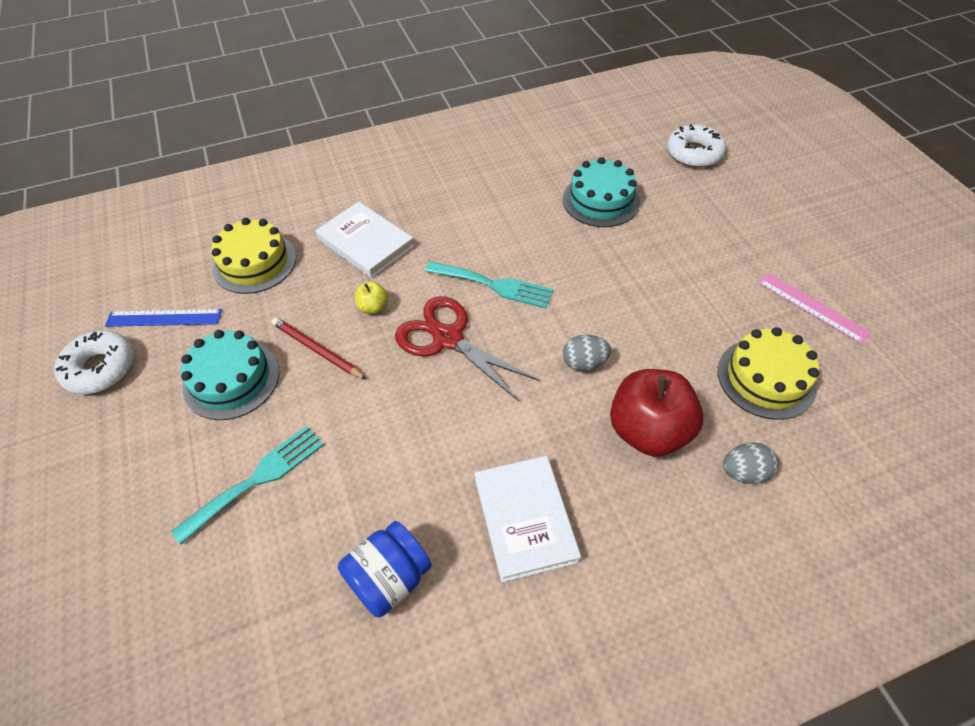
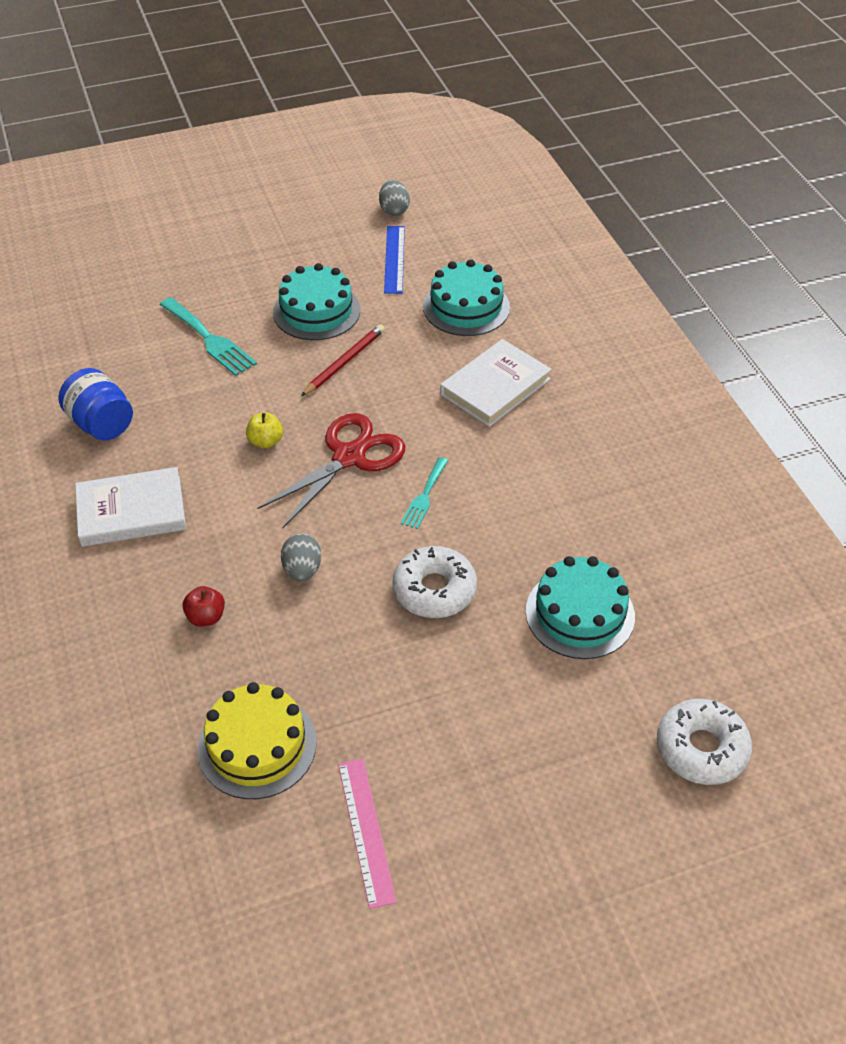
camera: 90 degrees right, 5 degrees down
white donut [54,330,134,394] -> white donut moved to [392,546,477,618]
yellow cake [211,218,296,294] -> turquoise cake [423,259,510,336]
yellow apple [355,282,388,314] -> yellow apple moved to [246,413,283,448]
turquoise fork [425,261,553,309] -> turquoise fork [401,457,448,529], size x0.62
red apple [610,369,704,457] -> red apple [182,586,225,627], size x0.44
grey egg [723,442,778,484] -> grey egg moved to [379,180,410,216]
pink ruler [758,272,871,344] -> pink ruler turned 60 degrees counterclockwise [338,759,397,909]

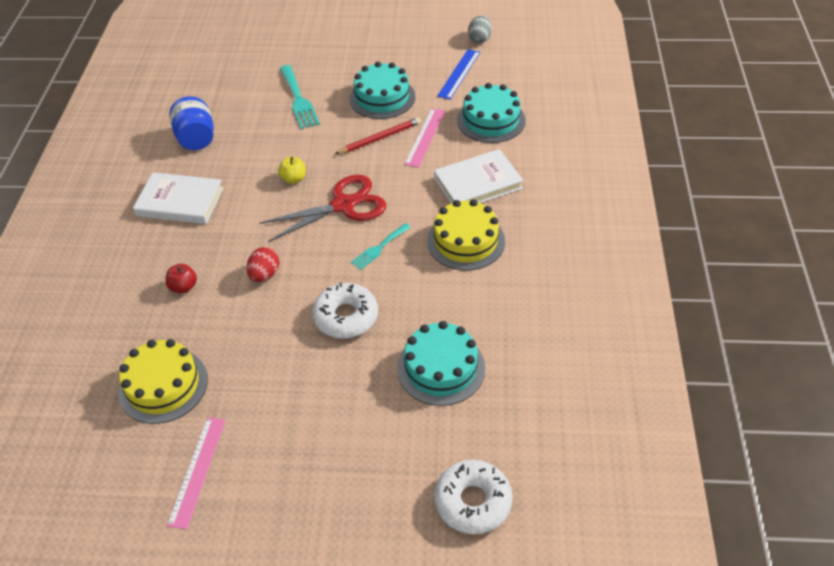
camera: 25 degrees right, 0 degrees up
grey egg [281,533,321,581] -> red egg [246,247,280,282]
none -> pink ruler [404,108,445,168]
none -> yellow cake [427,199,505,270]

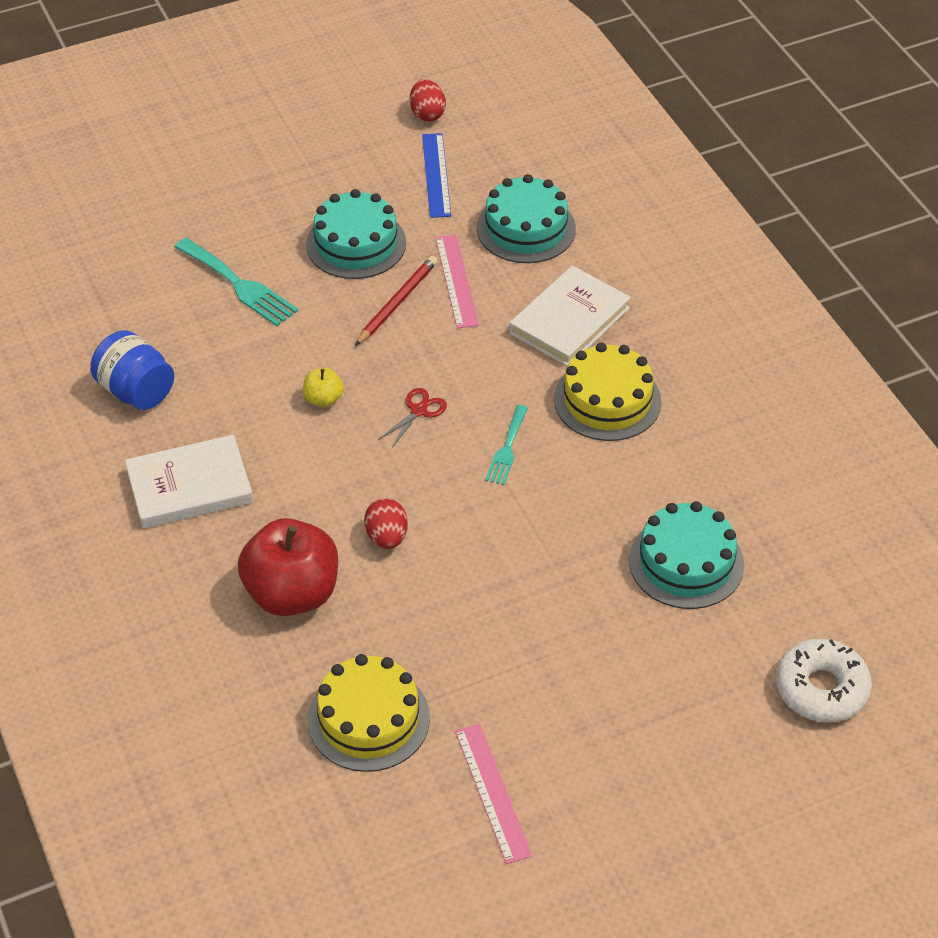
camera: 30 degrees left, 0 degrees up
red apple [165,264,197,293] -> red apple [238,518,338,616], size x2.26
red scissors [259,175,386,242] -> red scissors [378,388,447,448], size x0.46
white donut [312,283,378,339] -> none
grey egg [468,15,492,43] -> red egg [410,79,446,122]

